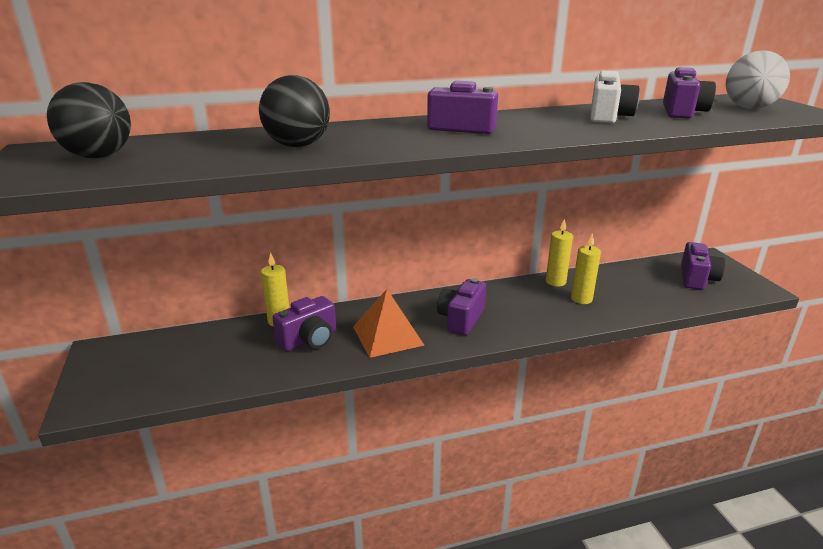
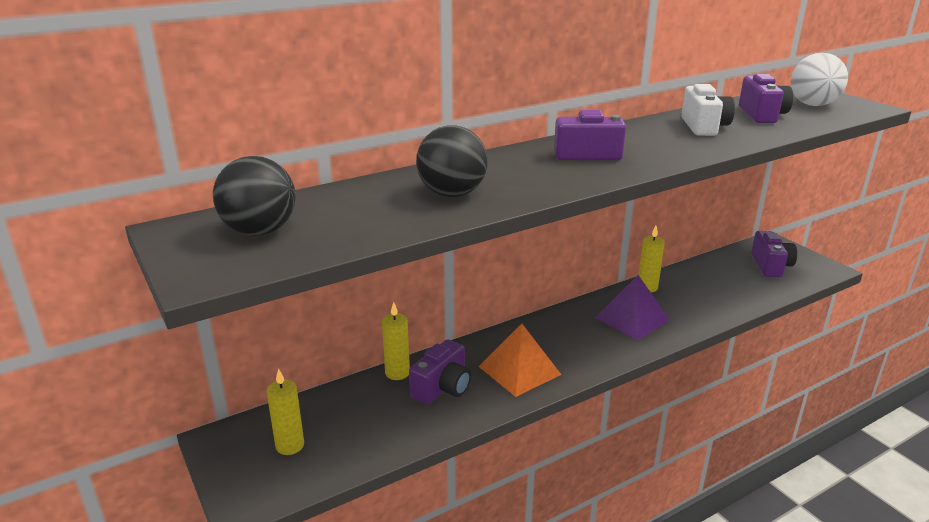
camera: 15 degrees left, 0 degrees up
purple camera [437,278,486,335] -> none
yellow candle [571,234,601,304] -> yellow candle moved to [267,368,304,455]
none -> purple pyramid [595,275,670,340]

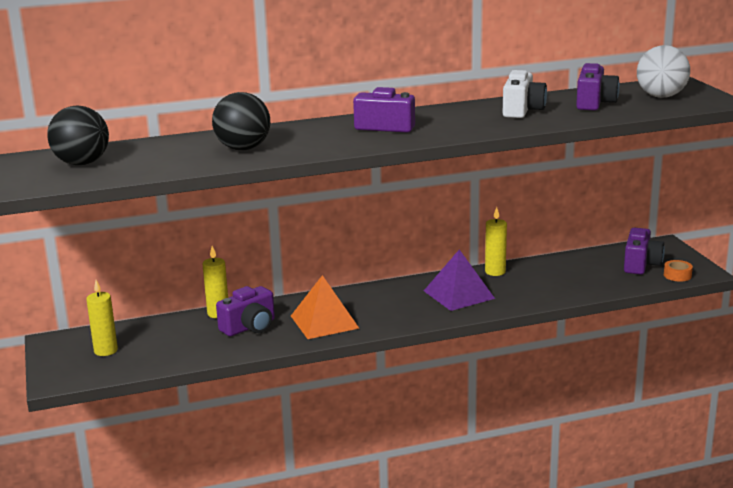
camera: 15 degrees right, 5 degrees down
none -> orange tape [664,260,693,282]

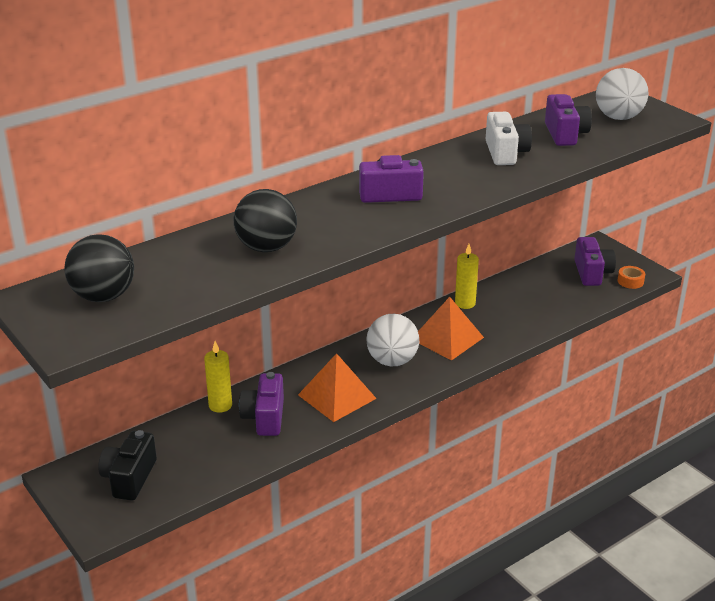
camera: 20 degrees left, 10 degrees up
yellow candle [86,280,118,356] -> black camera [98,430,157,501]
purple camera [216,286,275,336] -> purple camera turned 150 degrees clockwise [239,372,284,436]
purple pyramid [424,249,495,311] -> orange pyramid [418,297,484,361]
none -> white ball [366,314,419,366]

